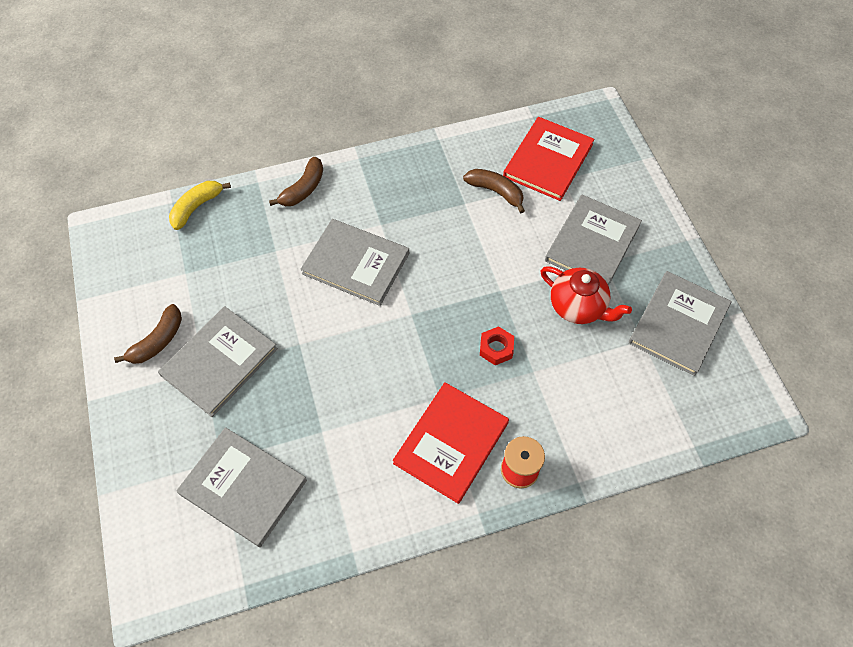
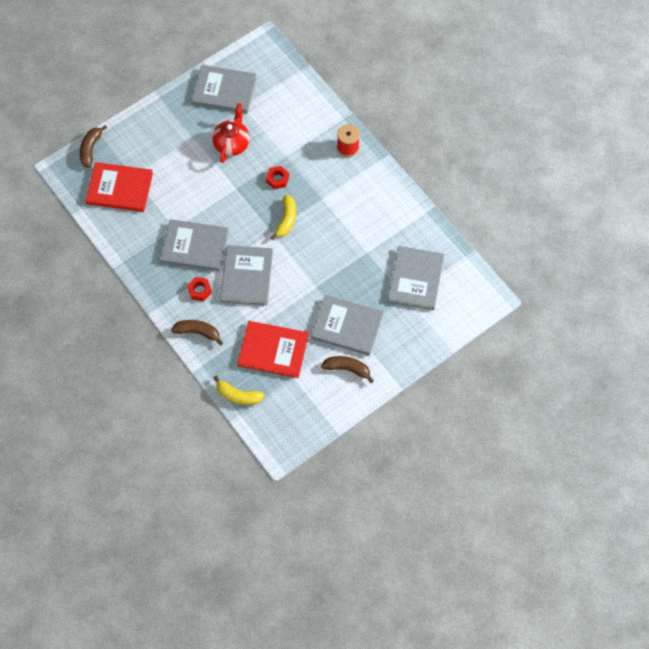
camera: 110 degrees left, 5 degrees up
red book [393,382,509,504] -> red book moved to [237,321,309,378]
brown banana [463,169,525,213] -> brown banana moved to [80,125,107,168]
grey book [545,195,642,286] -> grey book moved to [160,219,229,271]
none -> red nut [187,277,212,301]
none -> yellow banana [271,195,296,240]

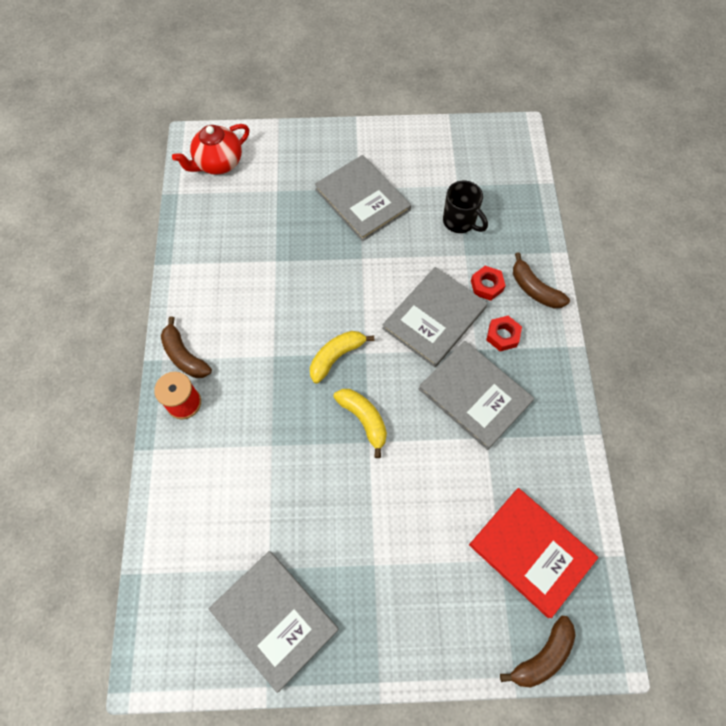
camera: 145 degrees left, 0 degrees up
red teapot [212,103,250,163] -> red teapot moved to [172,124,249,175]
yellow banana [214,375,265,405] -> yellow banana moved to [333,389,387,458]
red book [237,321,309,378] -> black mug [443,181,488,233]
red nut [266,166,289,190] -> red nut moved to [471,266,506,301]
brown banana [321,356,374,383] -> brown banana moved to [161,317,212,378]
grey book [388,246,444,310] -> none

